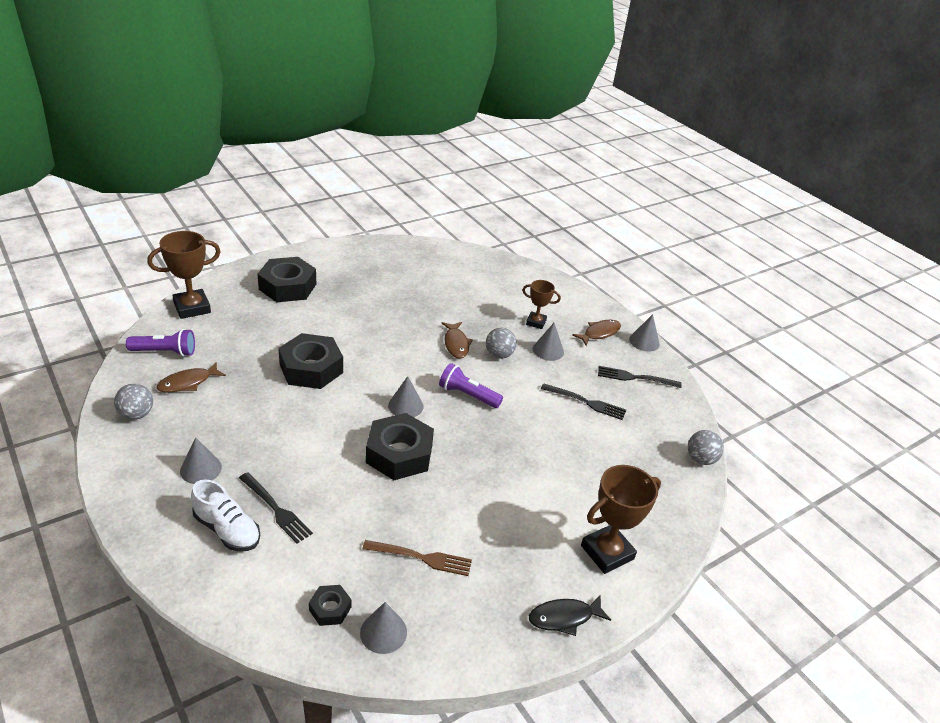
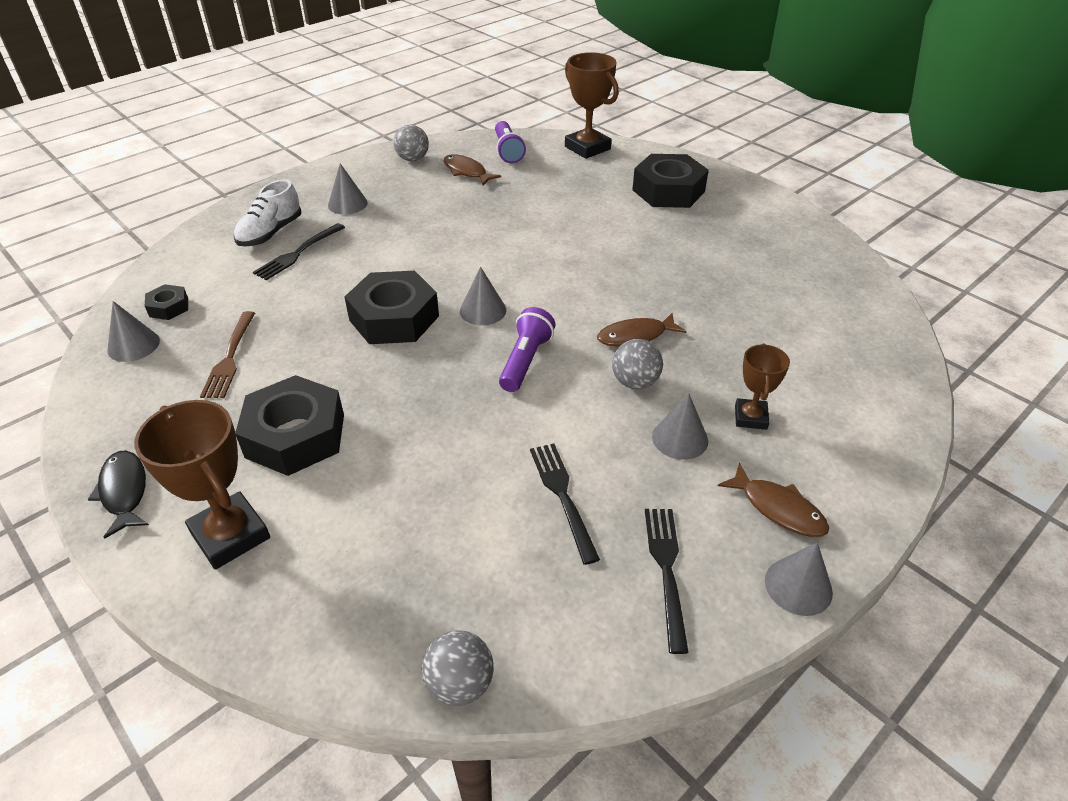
camera: 85 degrees right, 5 degrees up
black nut [278,333,343,389] -> black nut moved to [235,375,344,476]
black fork [541,383,626,420] -> black fork turned 150 degrees clockwise [530,443,600,565]

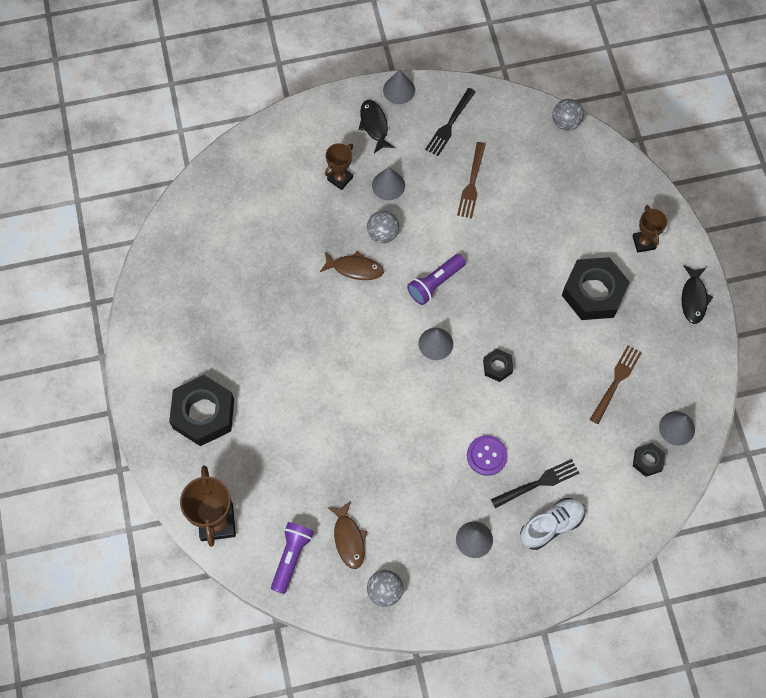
camera: 150 degrees left, 25 degrees up
brown trophy [134,400,270,570] -> brown trophy [633,205,667,253], size x0.60
black nut [345,271,439,344] -> black nut [483,349,513,382], size x0.48
black fork [530,443,600,565] -> brown fork [457,142,486,218]
brown fish [718,463,829,537] -> black fish [359,100,395,153]
none -> purple button [467,435,508,476]

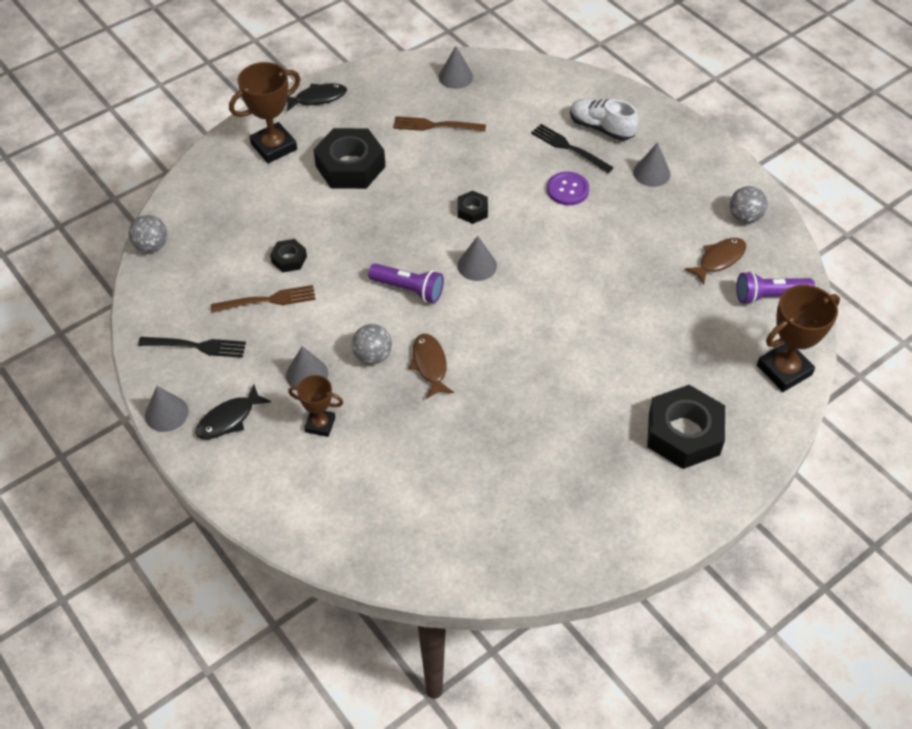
camera: 115 degrees left, 15 degrees down
brown trophy [633,205,667,253] -> brown trophy [229,62,301,163], size x1.67
black nut [633,443,665,477] -> black nut moved to [270,239,307,272]

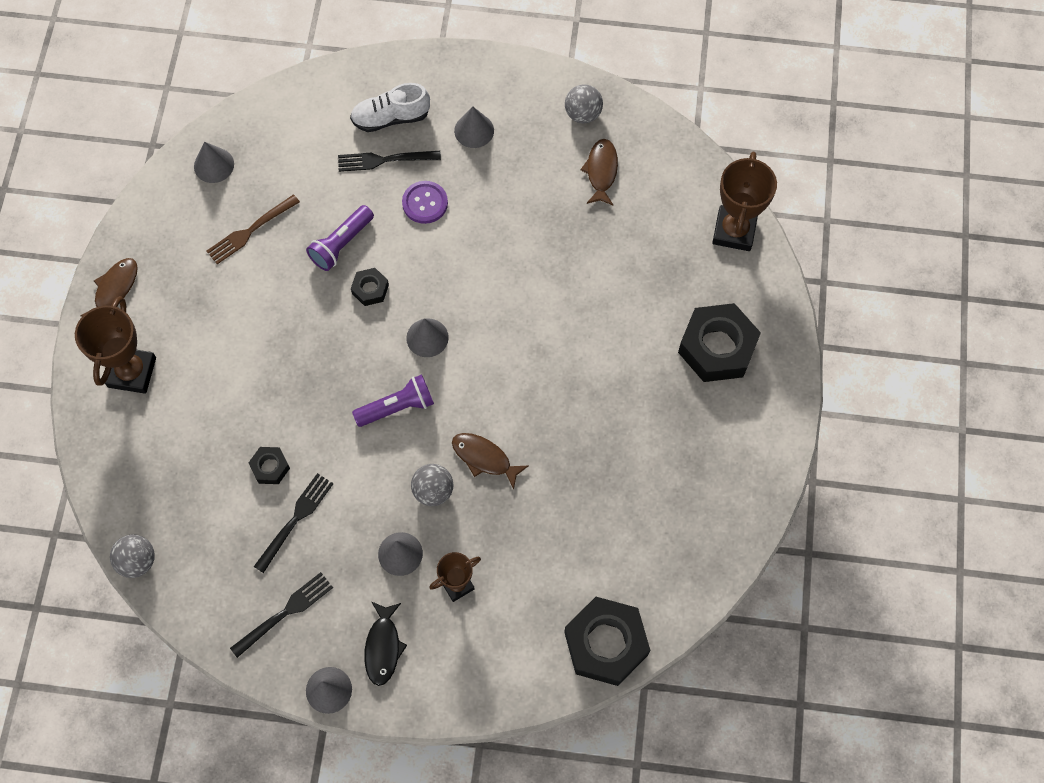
camera: 45 degrees left, 15 degrees up
brown fork [211,285,316,313] -> black fork [254,473,333,573]
black fish [287,83,347,111] -> brown fish [80,258,138,317]
black nut [313,128,385,189] -> black nut moved to [564,597,650,686]
purple flashlight [736,271,815,304] -> purple flashlight moved to [306,205,374,271]

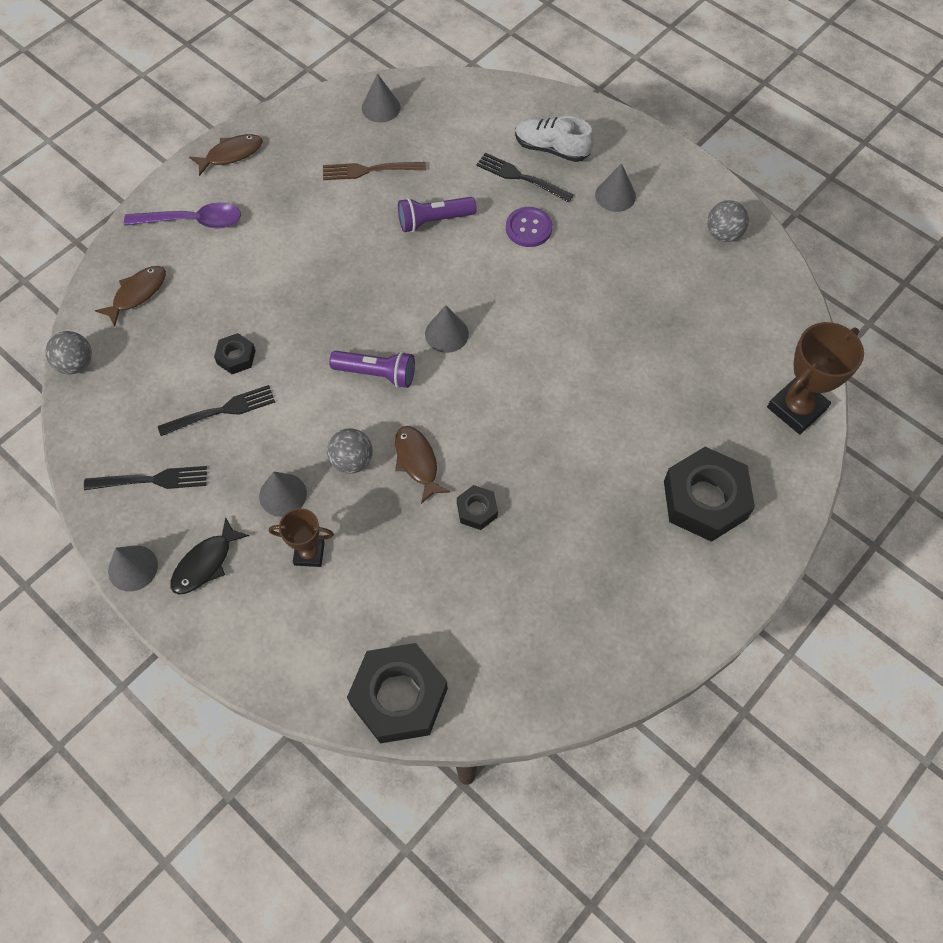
camera: 35 degrees right, 5 degrees down
brown trophy [75,296,156,394] -> purple spoon [124,202,241,229]
black nut [351,268,389,306] -> black nut moved to [457,485,498,530]
brown fish [580,139,618,206] -> brown fish moved to [95,266,166,327]

